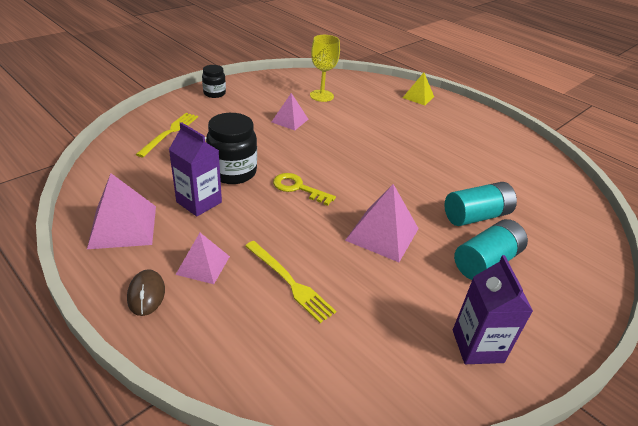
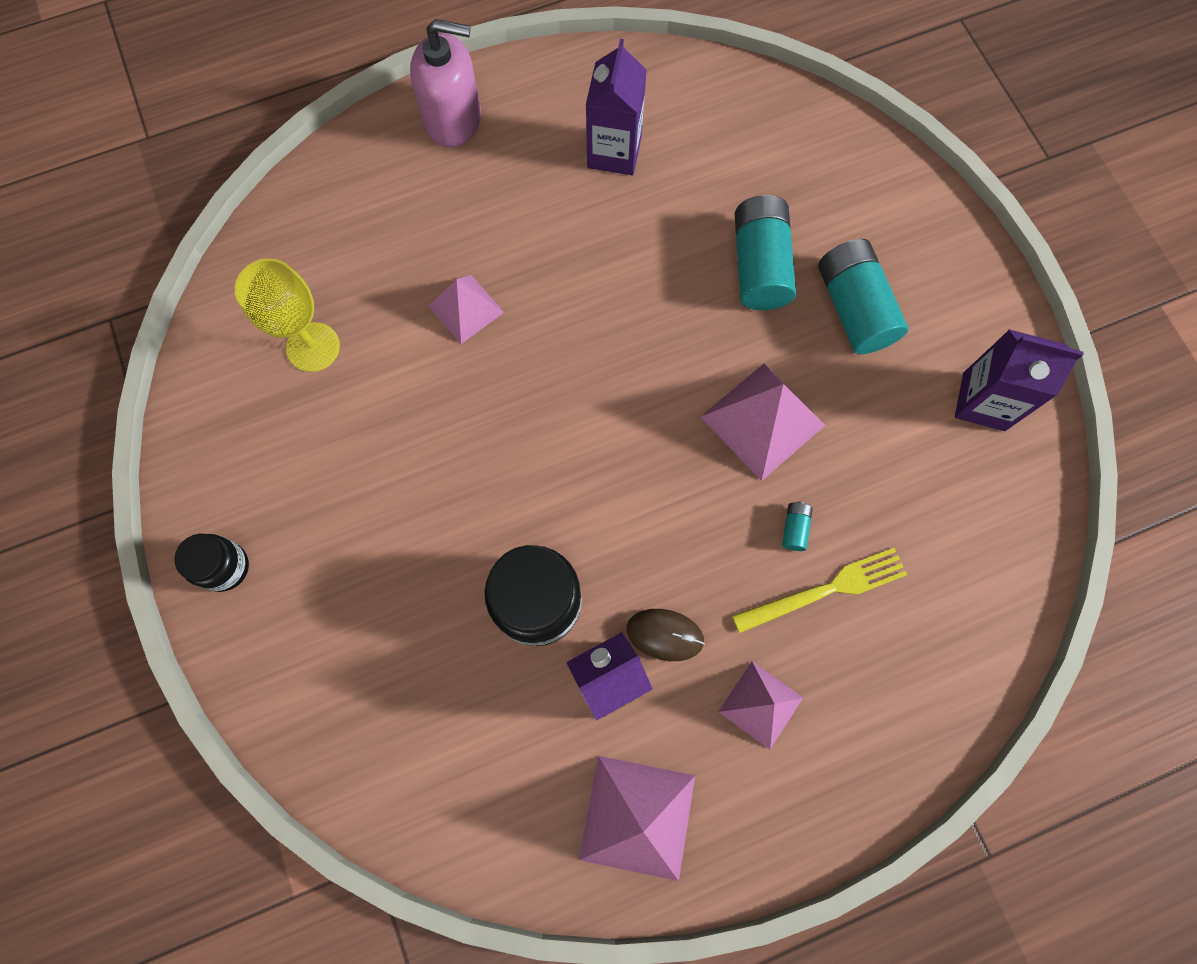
camera: 65 degrees left, 35 degrees up
brown mouse [127,269,165,316] -> brown mouse moved to [626,609,705,661]
yellow fork [136,113,198,157] -> none
pink pyramid [272,93,308,131] -> pink pyramid moved to [429,275,504,344]
yellow key [273,173,336,206] -> none
yellow pyramid [403,72,434,106] -> none
none -> pink soap dispenser [410,19,481,147]
none -> purple carton [586,39,647,175]
none -> turquoise battery [782,502,813,551]

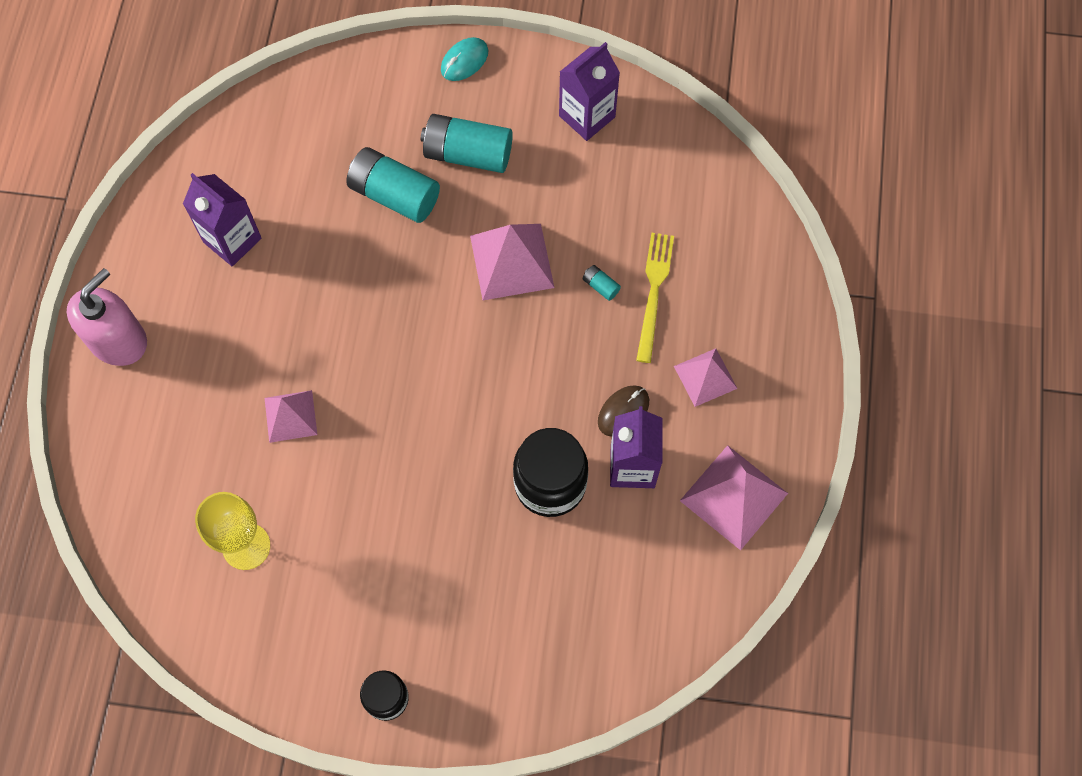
camera: 60 degrees left, 5 degrees down
none -> turquoise mouse [441,37,488,81]

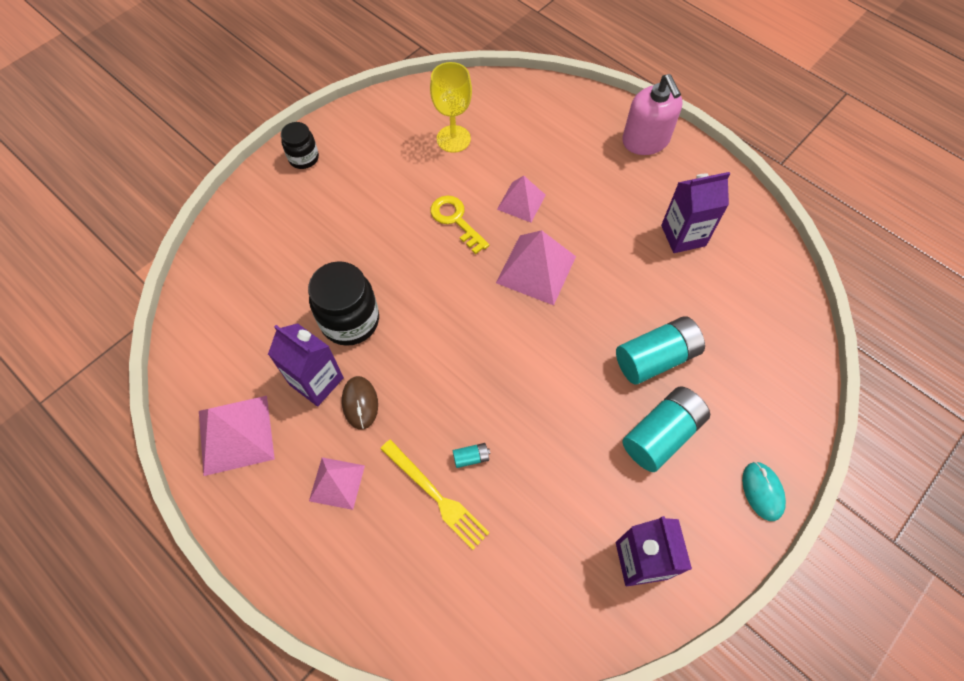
camera: 125 degrees right, 5 degrees down
pink pyramid [470,224,555,300] -> pink pyramid moved to [496,230,576,305]
none -> yellow key [431,195,489,255]

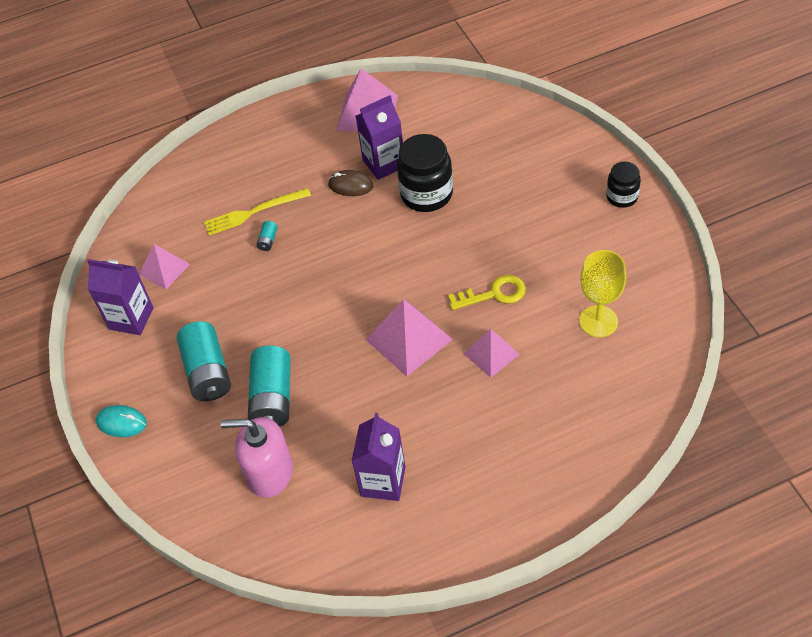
camera: 120 degrees right, 10 degrees down
pink pyramid [309,457,365,510] -> pink pyramid moved to [139,244,190,289]
pink soap dispenser [622,74,683,155] -> pink soap dispenser moved to [221,417,293,498]

